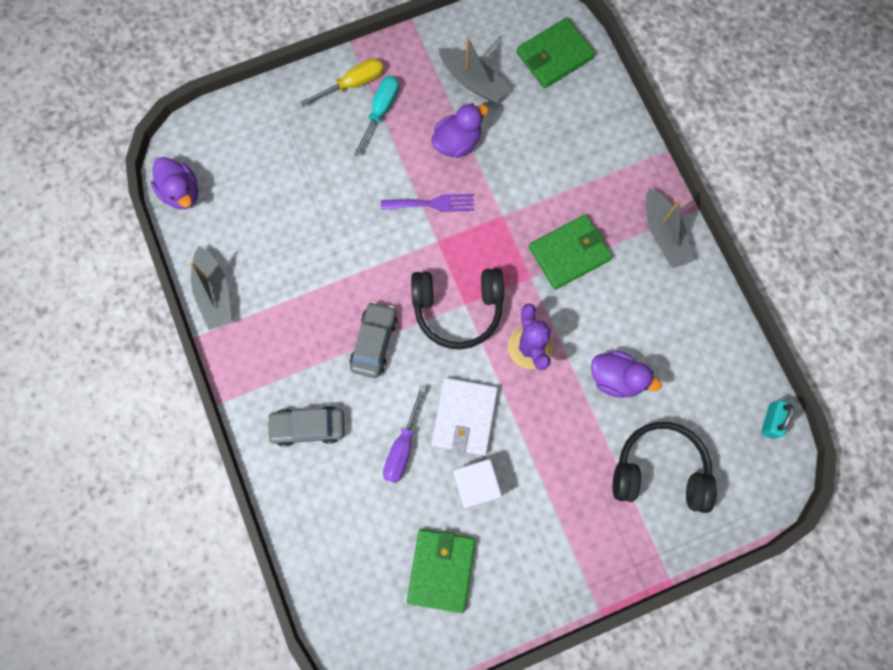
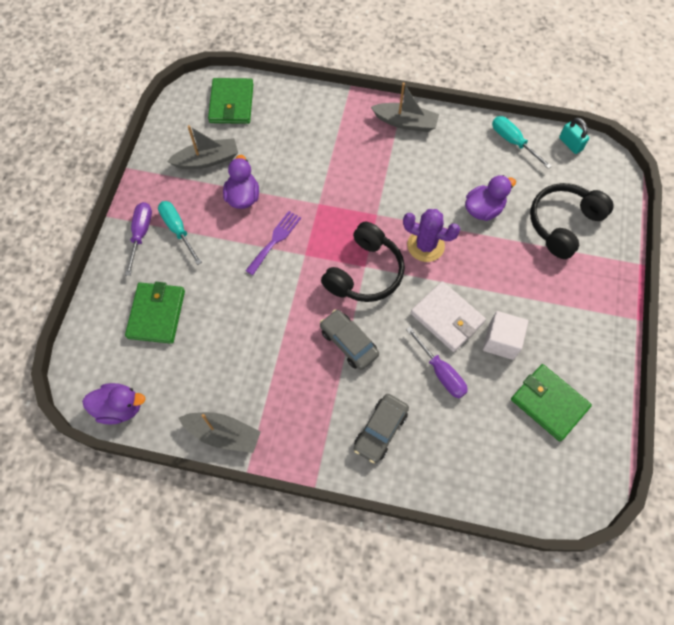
camera: 55 degrees left, 10 degrees down
yellow screwdriver [300,58,384,107] -> purple screwdriver [125,202,152,276]
green wallet [529,215,612,290] -> green wallet moved to [125,282,185,344]
none -> turquoise screwdriver [492,116,552,169]

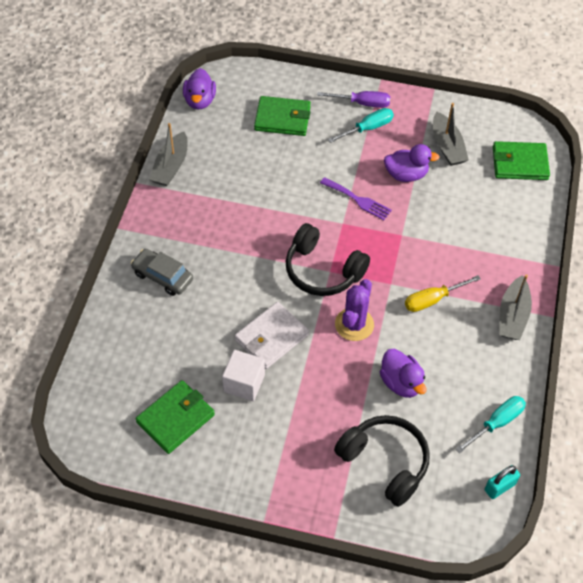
camera: 90 degrees right, 10 degrees down
grey car [320,309,379,370] -> none
purple screwdriver [406,327,468,398] -> none
none -> yellow screwdriver [405,275,481,312]

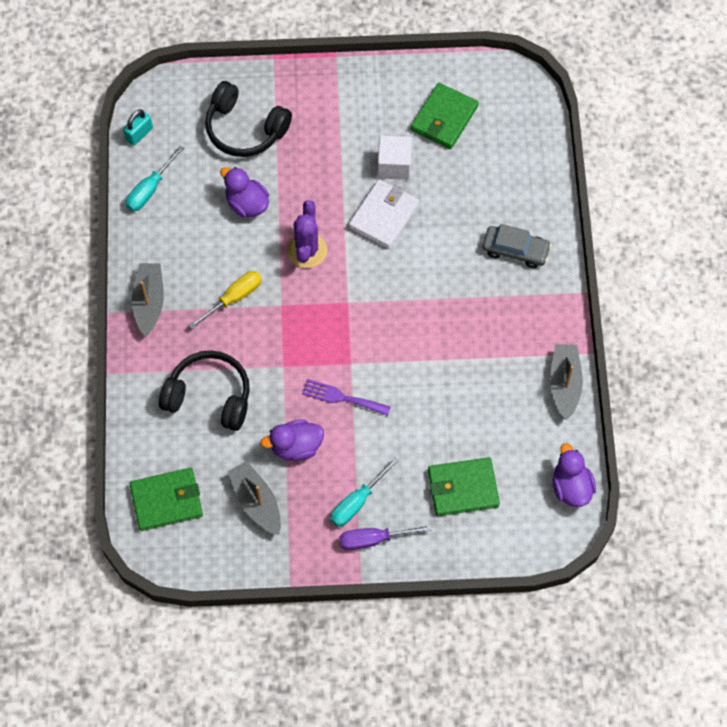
camera: 165 degrees right, 10 degrees up
black headphones [286,223,370,296] -> black headphones moved to [159,350,250,431]

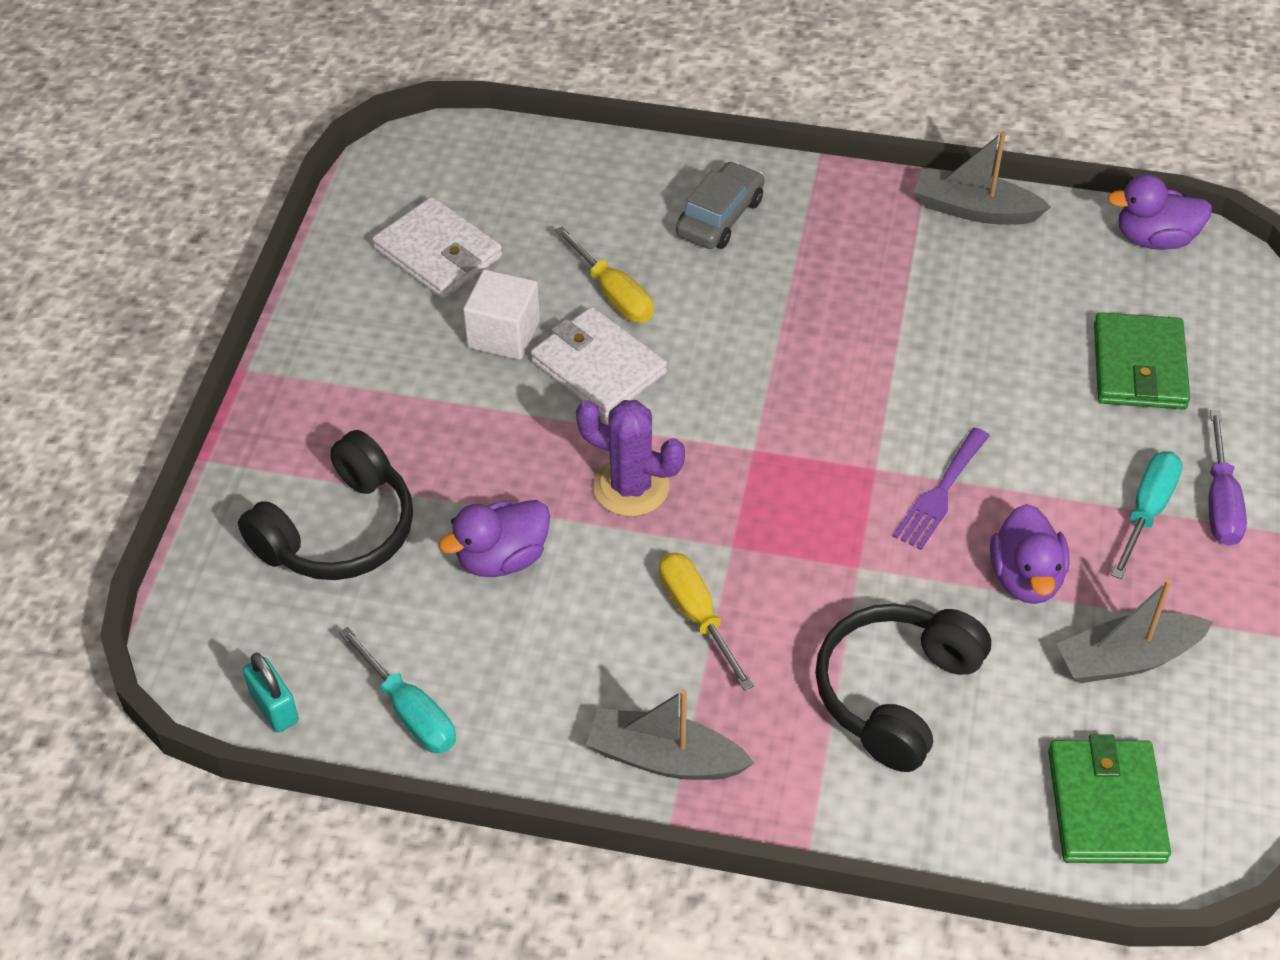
camera: 75 degrees left, 15 degrees down
turquoise screwdriver [330,457,399,527] -> turquoise screwdriver turned 120 degrees counterclockwise [1111,451,1183,579]
green wallet [411,83,479,149] -> white wallet [372,197,502,299]
none -> yellow screwdriver [555,226,654,323]

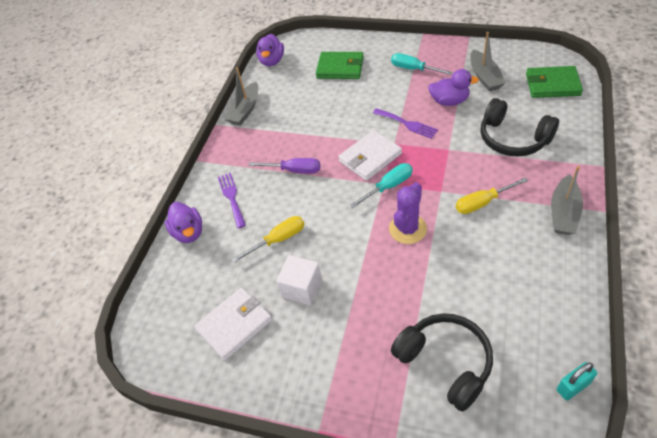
camera: 80 degrees left, 0 degrees up
turquoise screwdriver [339,627,456,753] -> turquoise screwdriver moved to [350,163,413,208]
purple duck [439,500,550,577] -> purple duck moved to [165,202,202,243]
white wallet [531,307,667,418] -> white wallet moved to [338,130,402,181]
grey car [676,161,764,249] -> purple fork [218,173,246,228]
purple screwdriver [1208,410,1247,546] -> purple screwdriver moved to [248,158,320,174]

